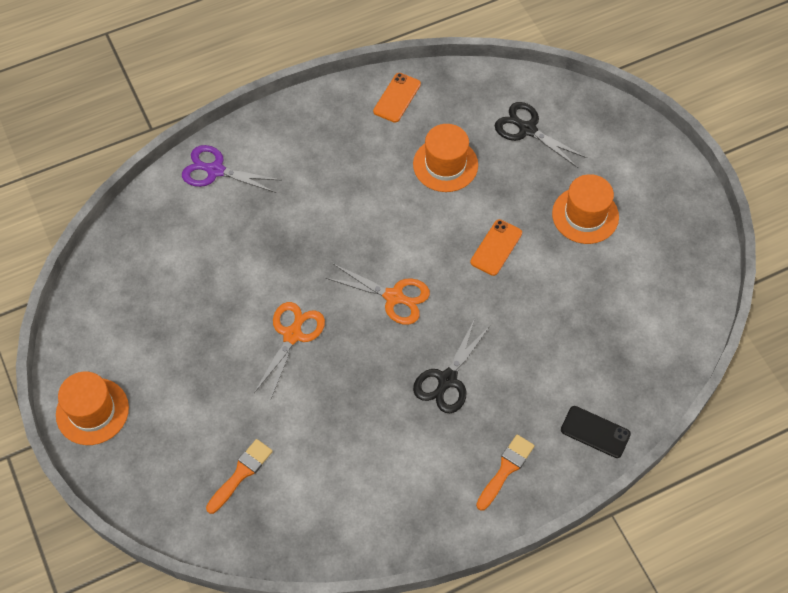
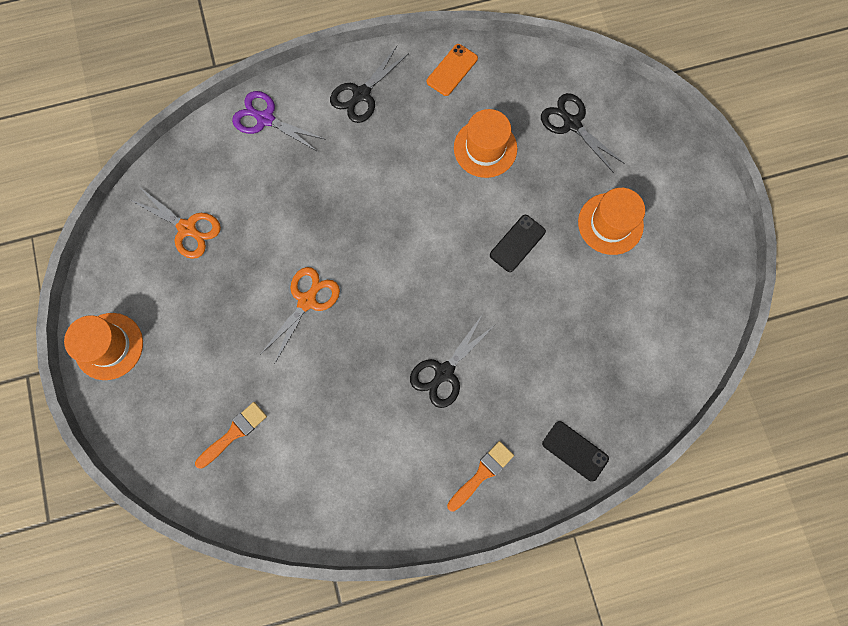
camera: 10 degrees right, 15 degrees up
orange scissors [326,264,430,325] -> orange scissors moved to [131,188,221,259]
orange phone [470,219,522,276] -> black phone [490,215,546,272]
none -> black scissors [330,46,409,123]

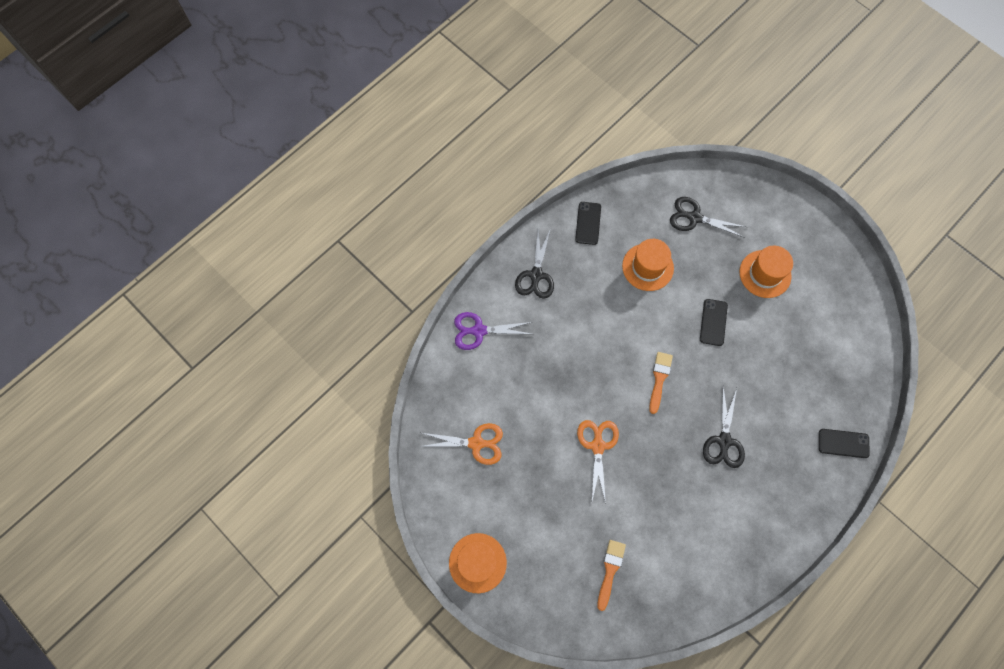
camera: 30 degrees left, 5 degrees down
orange phone [427,44,478,96] -> black phone [575,202,601,245]
orange brush [447,441,514,512] -> orange brush moved to [649,352,673,414]

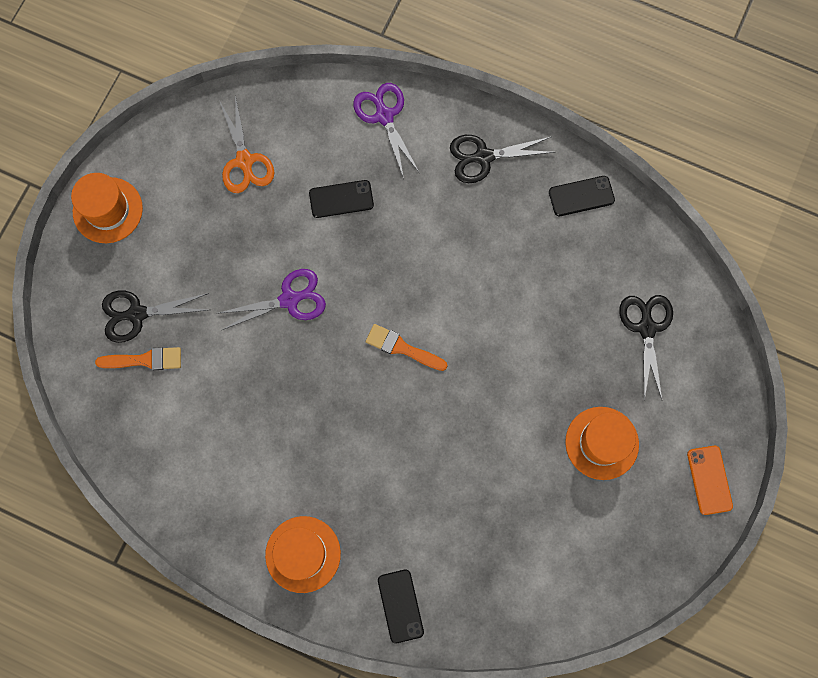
camera: 70 degrees right, 5 degrees up
orange scissors [577,420,619,504] -> purple scissors [216,269,326,330]
orange hat [622,239,674,291] -> orange hat moved to [265,516,341,593]
orange brush [649,352,673,414] -> orange brush turned 150 degrees counterclockwise [366,324,448,371]
black phone [700,299,728,346] -> black phone moved to [309,180,374,218]
black scissors [703,387,745,468] -> black scissors moved to [102,290,209,343]
none -> orange phone [687,446,733,515]

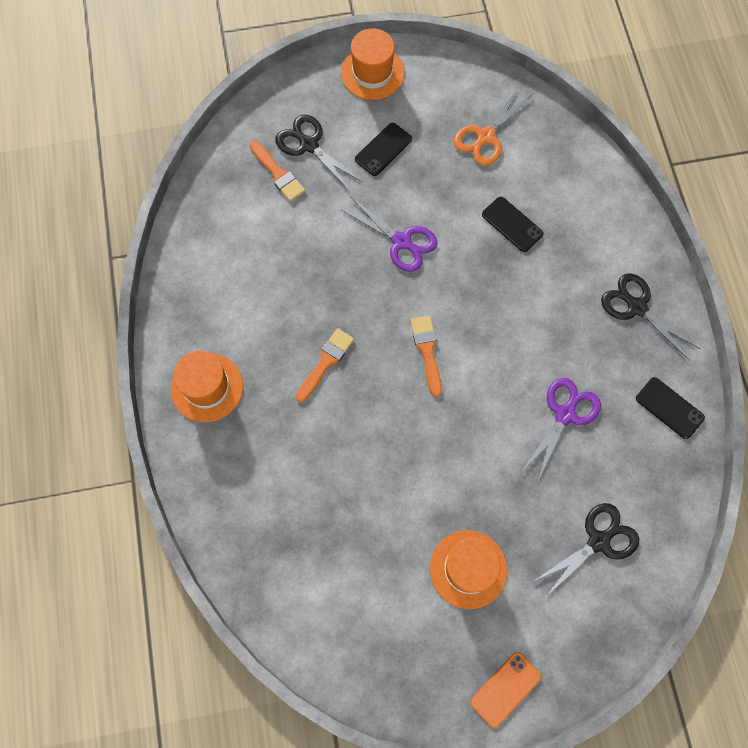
camera: 55 degrees right, 5 degrees down
purple scissors [353,83,419,179] -> purple scissors moved to [522,378,601,482]
black phone [378,569,424,644] -> black phone moved to [355,123,412,176]
none -> orange brush [296,328,354,402]

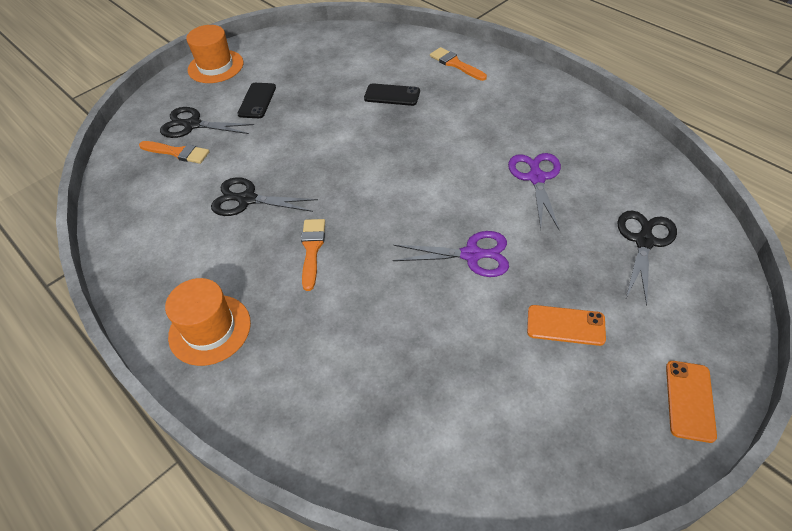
camera: 30 degrees left, 20 degrees down
purple scissors [340,197,438,272] -> purple scissors moved to [392,231,509,277]
orange brush [411,316,442,397] -> orange brush moved to [430,47,487,81]
orange hat [430,530,507,609] -> orange phone [527,305,606,346]
orange scissors [454,87,532,166] -> none
black scissors [601,273,700,361] -> black scissors moved to [211,177,318,216]
black phone [636,377,705,439] -> none

